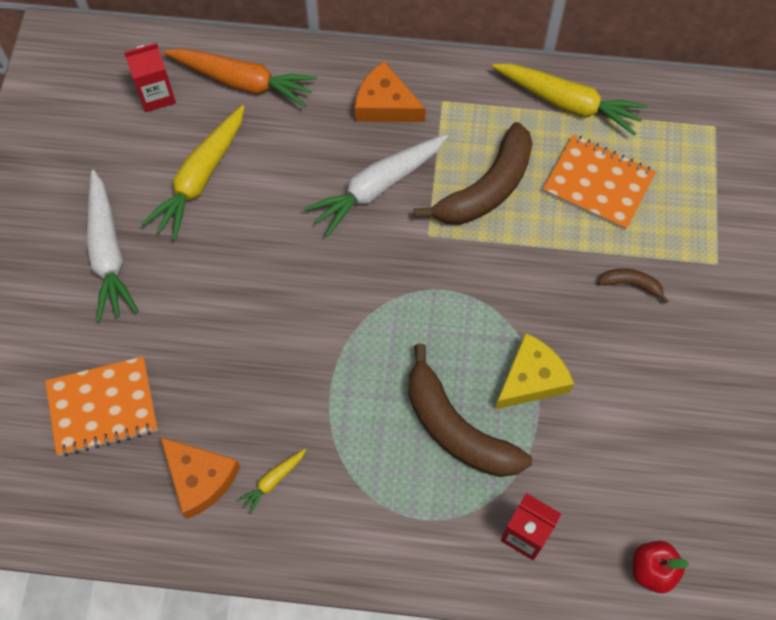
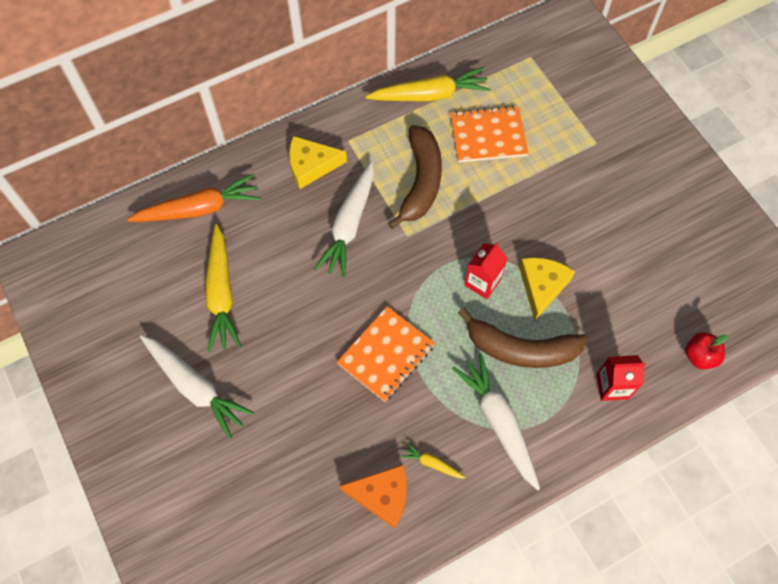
camera: 35 degrees left, 0 degrees up
orange notebook [45,357,158,456] -> orange notebook moved to [337,306,435,402]
red carton [124,43,176,112] -> red carton moved to [464,243,507,299]
yellow carrot [237,449,306,514] -> yellow carrot turned 105 degrees clockwise [400,442,466,478]
orange cheese [355,62,426,122] -> yellow cheese [289,136,347,189]
brown banana [598,269,669,304] -> none
none -> white carrot [452,353,540,490]

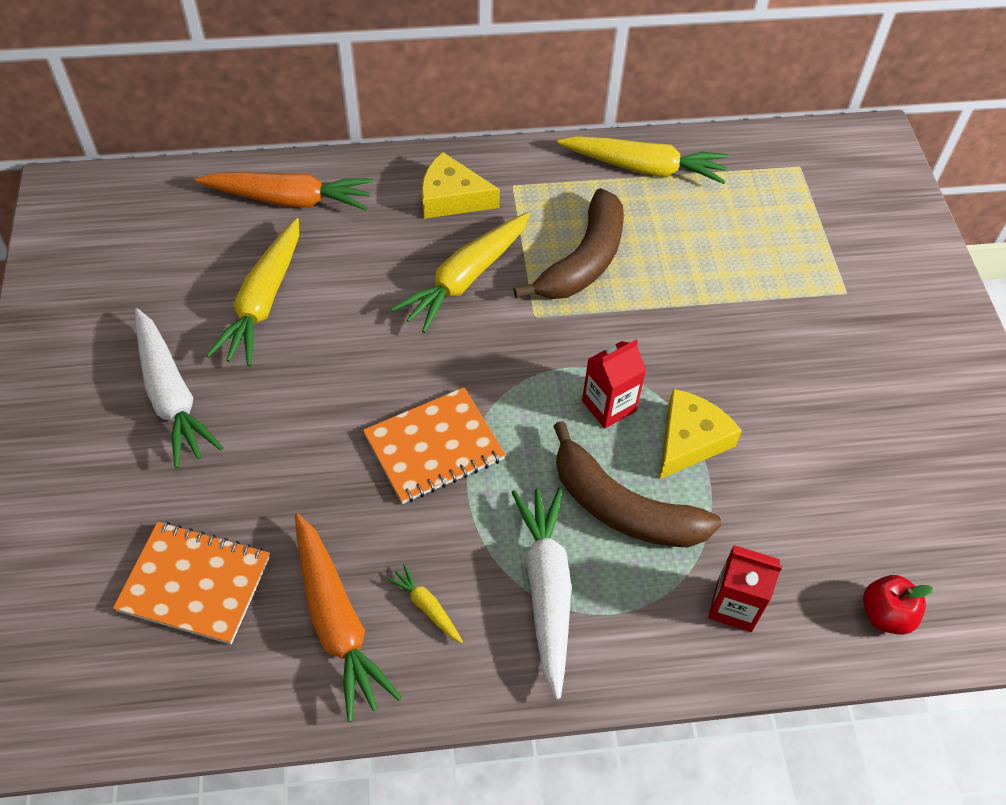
camera: 20 degrees right, 10 degrees down
white carrot [314,161,374,278] -> yellow carrot [391,212,530,333]
orange cheese [340,465,407,529] -> orange carrot [295,513,402,722]
orange notebook [450,106,529,162] -> orange notebook moved to [113,522,270,644]

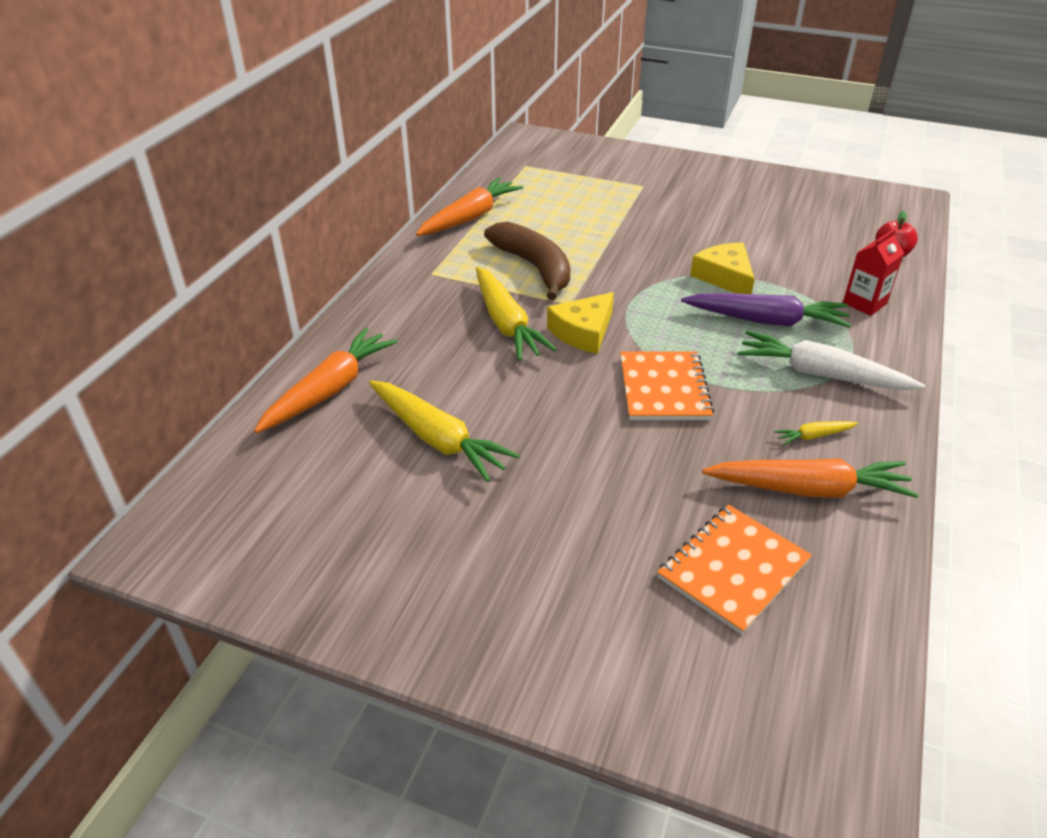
camera: 60 degrees left, 15 degrees down
white carrot [135,308,223,468] -> none
yellow cheese [422,152,500,219] -> yellow cheese moved to [547,292,614,354]
brown banana [553,421,721,548] -> purple carrot [681,293,851,328]
yellow carrot [557,136,729,184] -> orange carrot [416,177,523,236]
red carton [582,339,646,428] -> none

